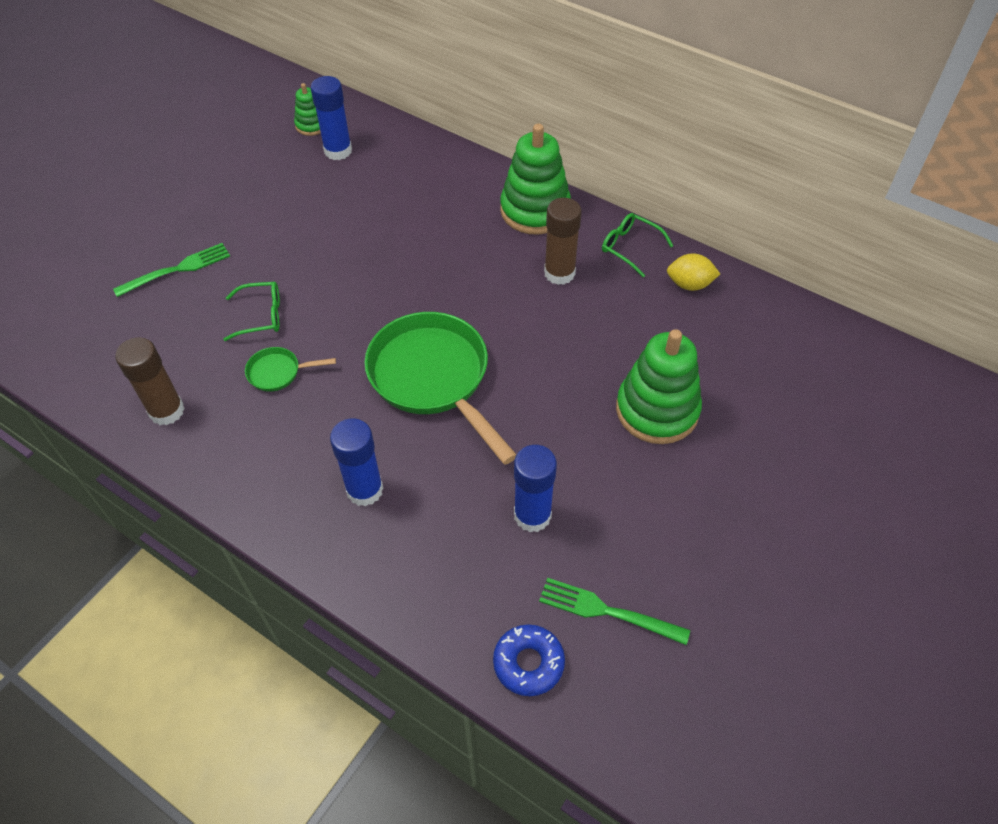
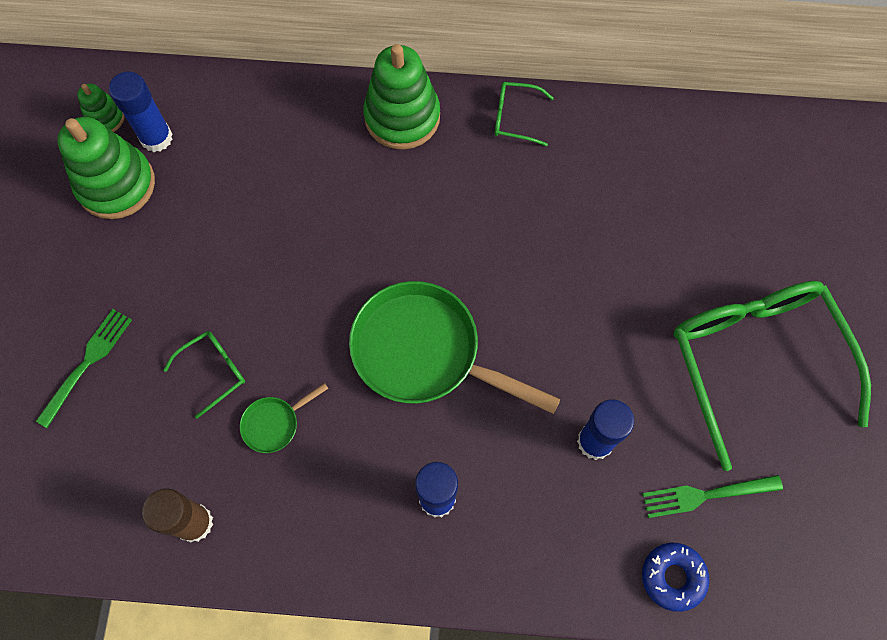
camera: 30 degrees left, 15 degrees up
brown glue stick [544,198,582,285] -> none
green stacking toy [616,329,702,444] -> green stacking toy moved to [57,117,155,219]
yellow lemon [667,253,720,291] -> none
none -> green glasses [674,281,871,471]

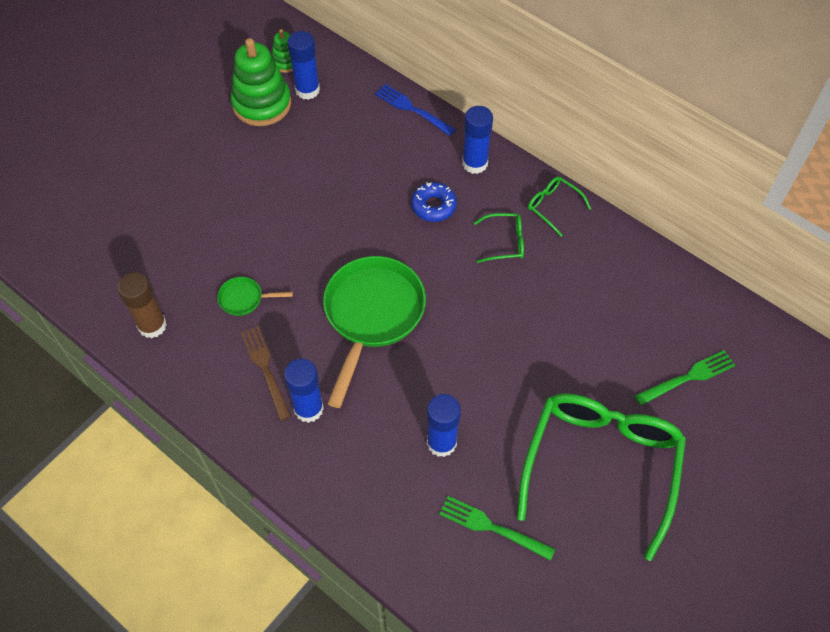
camera: 35 degrees right, 10 degrees down
green fork [36,309,132,428] -> green fork moved to [635,350,736,405]
green glasses [164,331,245,419] -> green glasses moved to [474,213,524,263]
green pan [349,281,560,414] -> green pan turned 45 degrees clockwise [323,256,426,408]
green stacking toy [363,44,440,150] -> blue glue stick [462,106,493,174]
blue donut [642,543,710,612] -> blue donut moved to [411,182,457,222]
none -> brown fork [241,325,291,421]
none -> blue fork [375,84,455,136]

